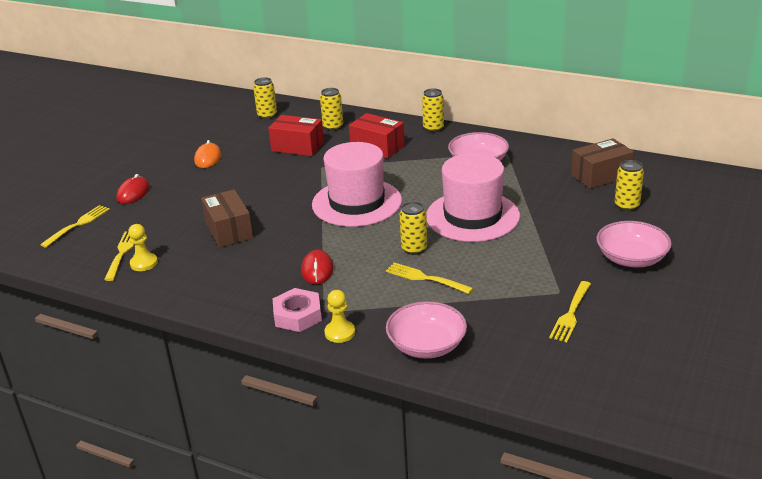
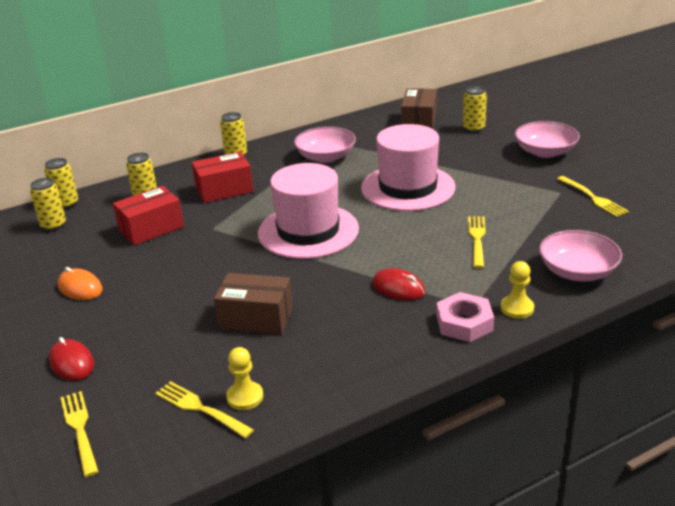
camera: 55 degrees left, 0 degrees up
yellow fork [386,262,473,294] -> yellow fork turned 120 degrees clockwise [468,216,486,268]
yellow can [399,202,427,255] -> yellow can moved to [44,158,78,209]

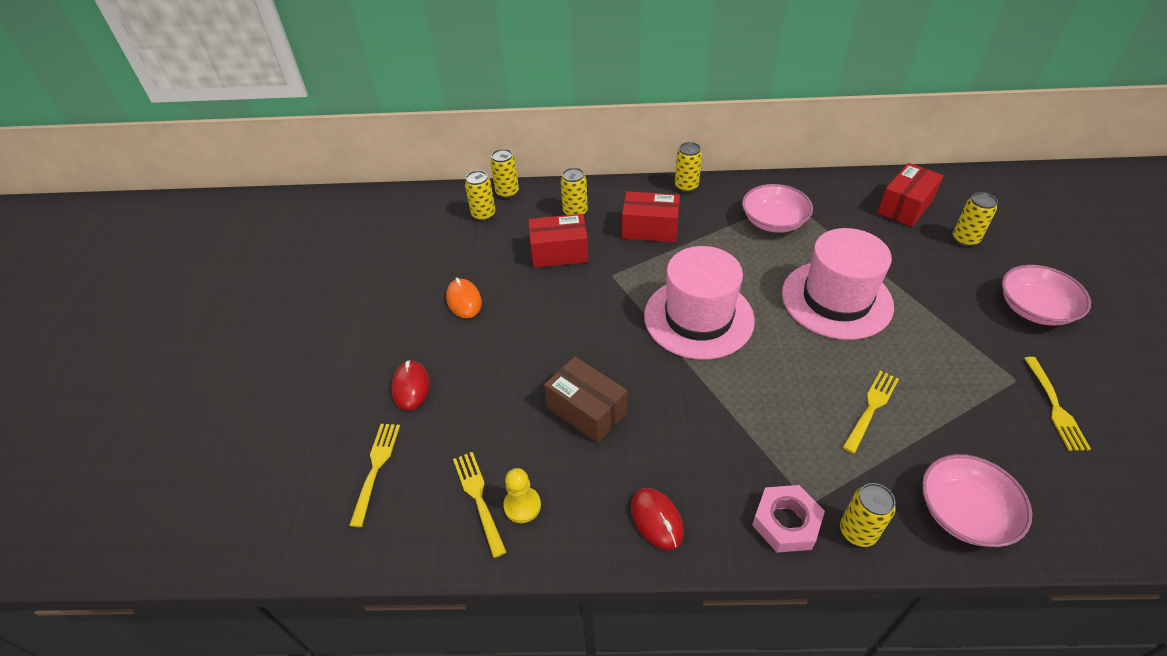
camera: 30 degrees right, 15 degrees up
red mouse [372,268,426,300] -> red mouse moved to [631,488,684,550]
brown box [401,88,437,129] -> red box [877,163,944,227]
yellow pawn [501,261,534,319] -> yellow can [840,483,896,547]

